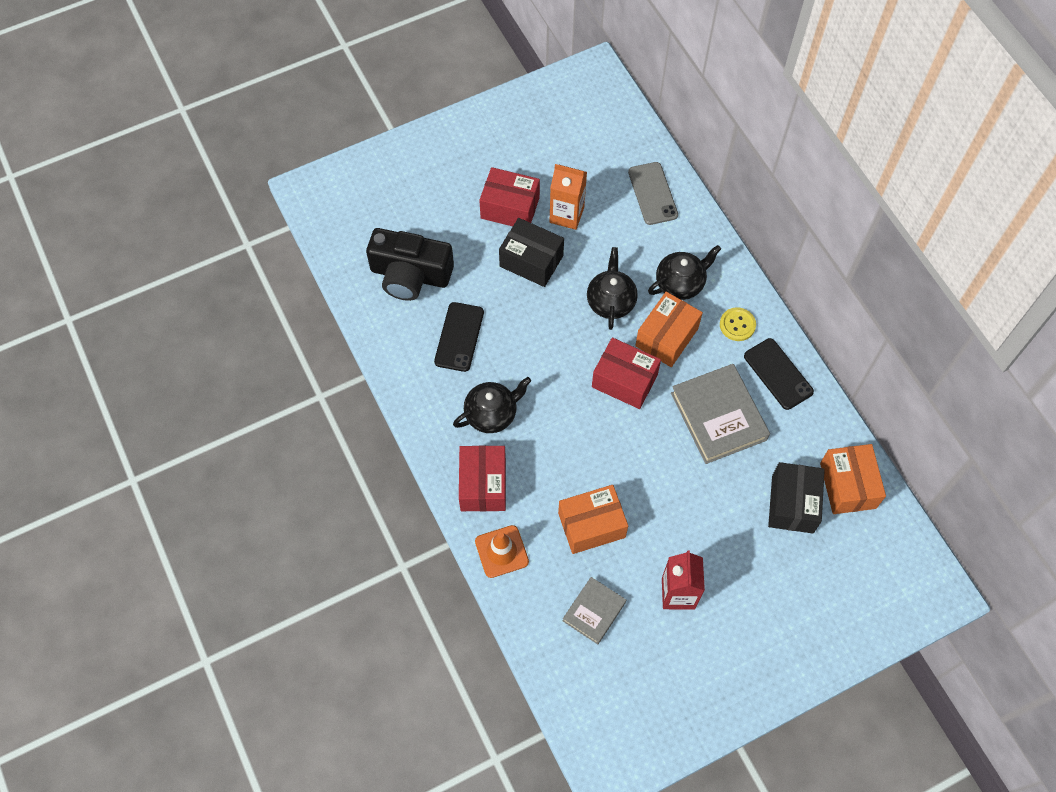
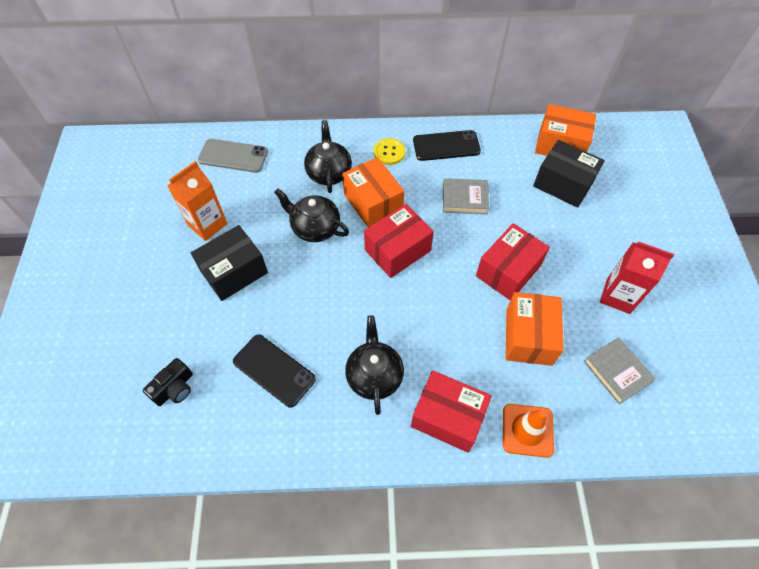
camera: 65 degrees left, 5 degrees down
black camera [366,228,454,301] -> black camera [143,358,193,406], size x0.47
red box [479,167,540,226] -> red box moved to [476,223,550,300]
grey book [671,364,770,464] -> grey book [443,178,489,214], size x0.58

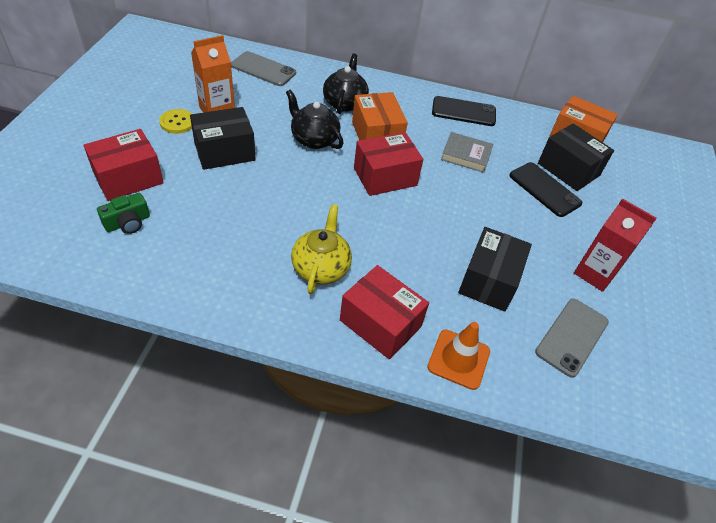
camera: 10 degrees right, 10 degrees down
black camera [143,358,193,406] -> green camera [97,193,150,234]
black phone [233,334,316,408] -> black phone moved to [509,162,582,217]
black teapot [345,315,404,415] -> yellow teapot [291,204,352,294]
yellow button [373,138,406,165] -> yellow button moved to [159,109,193,134]
red box [476,223,550,300] -> red box moved to [84,129,164,201]
orange box [506,292,564,366] -> black box [458,227,532,312]
grey book [583,337,656,404] -> grey phone [535,299,609,378]

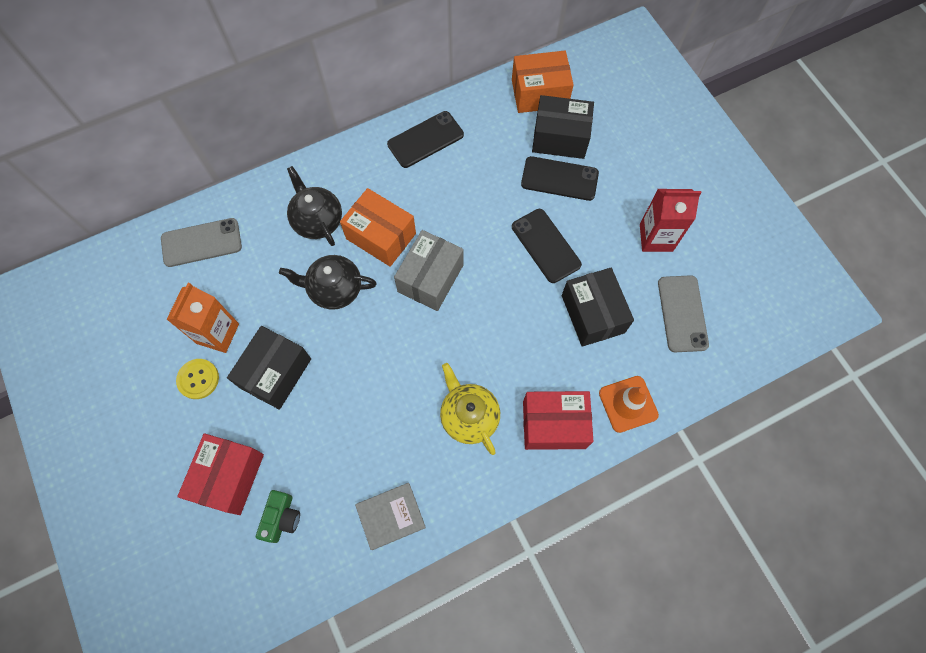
camera: 35 degrees left, 20 degrees up
red box [354,132,423,196] -> grey box [394,230,464,311]
grey book [441,132,493,173] -> grey book moved to [355,483,426,550]
none -> black phone [512,209,582,283]

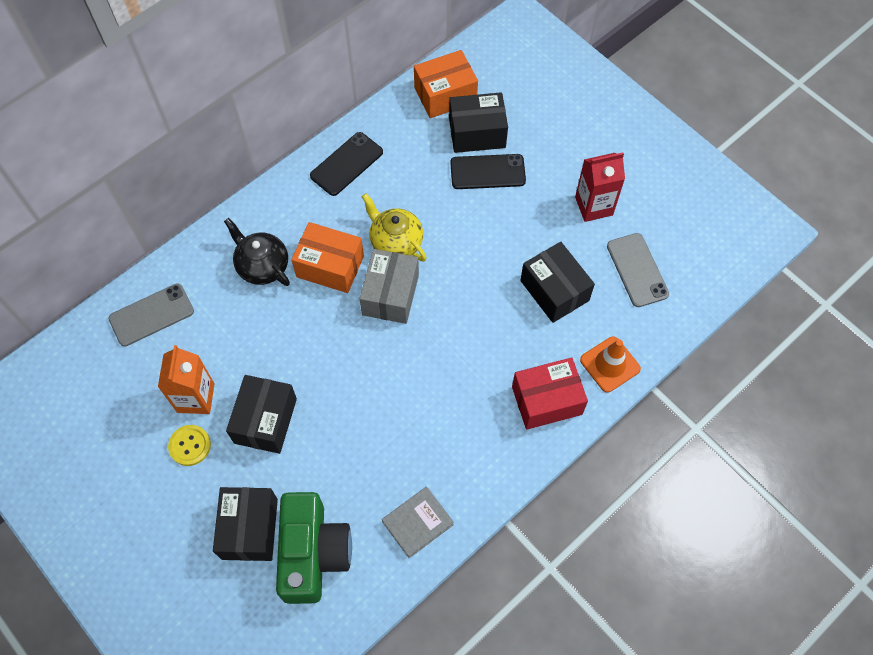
camera: 15 degrees left, 5 degrees down
red box [177,433,264,515] -> black box [213,487,278,561]
green camera [256,490,300,543] -> green camera [276,492,352,604], size x2.11
black teapot [279,255,377,310] -> none
yellow teapot [440,363,500,455] -> yellow teapot moved to [362,193,427,261]
black phone [512,209,582,283] -> none

